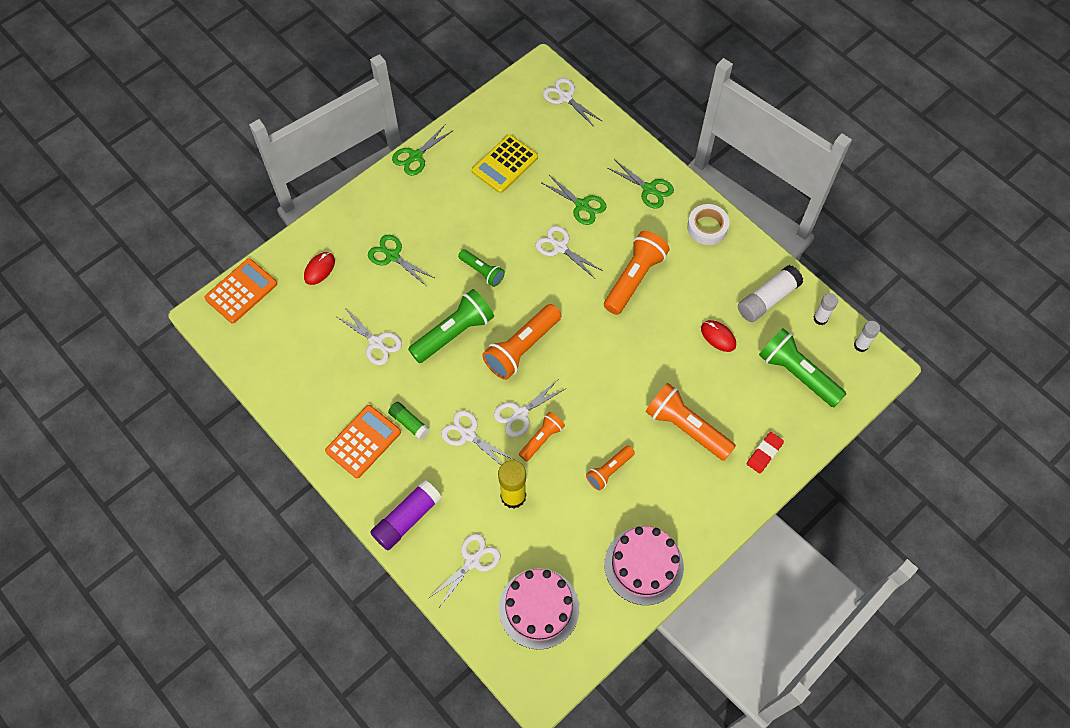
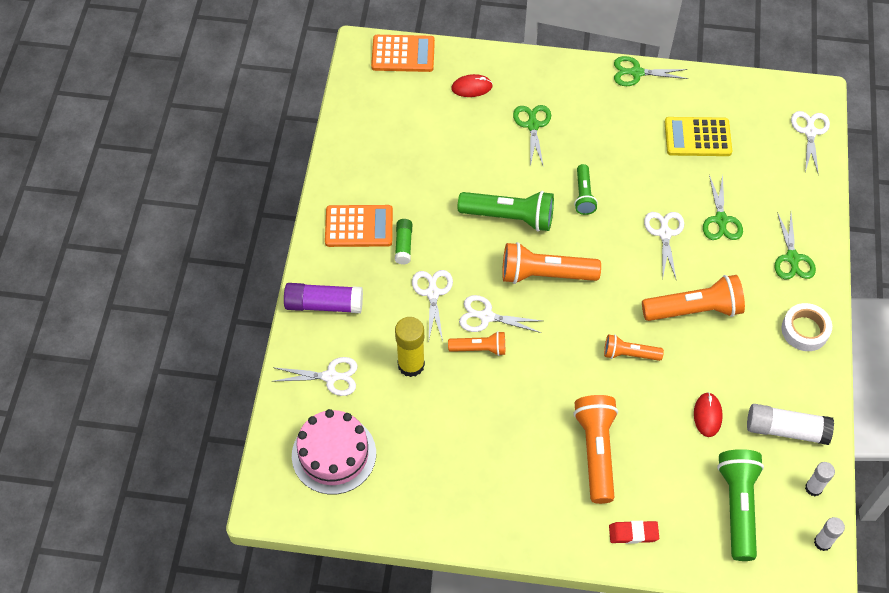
camera: 50 degrees right, 5 degrees down
white scissors [337,308,402,365] -> none
orange flashlight [586,445,635,491] -> orange flashlight moved to [604,334,664,361]
pink cake [604,526,684,605] -> none

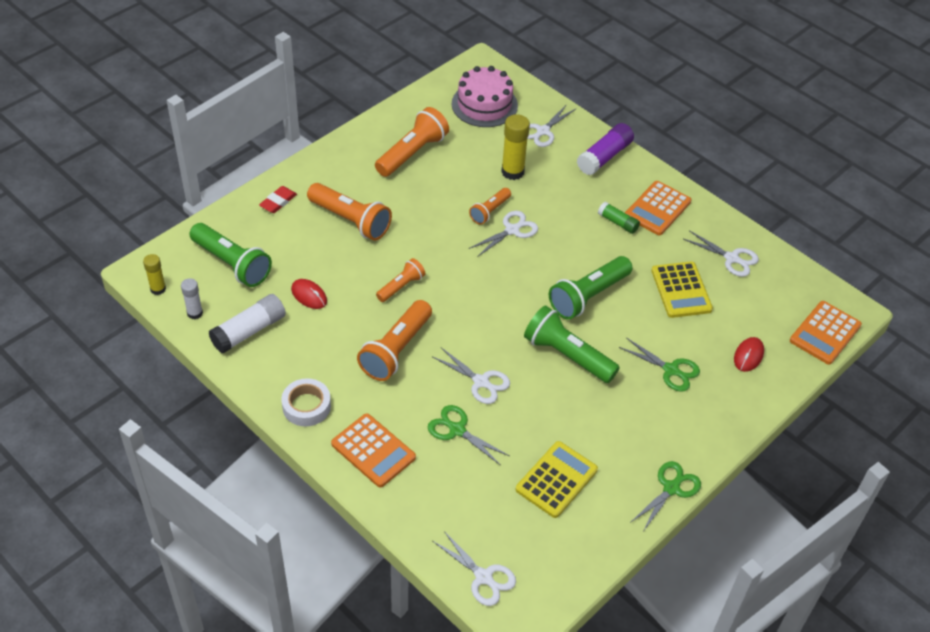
camera: 125 degrees right, 10 degrees down
white scissors [412,270,453,341] -> white scissors moved to [683,230,759,277]
orange flashlight [502,242,601,284] -> orange flashlight moved to [375,107,449,177]
green flashlight [574,164,598,215] -> green flashlight [524,306,620,383], size x1.74
green scissors [775,212,816,279] -> orange calculator [331,413,416,488]
white glue stick [814,517,845,551] -> yellow glue stick [143,254,166,295]
none -> yellow calculator [651,261,713,318]

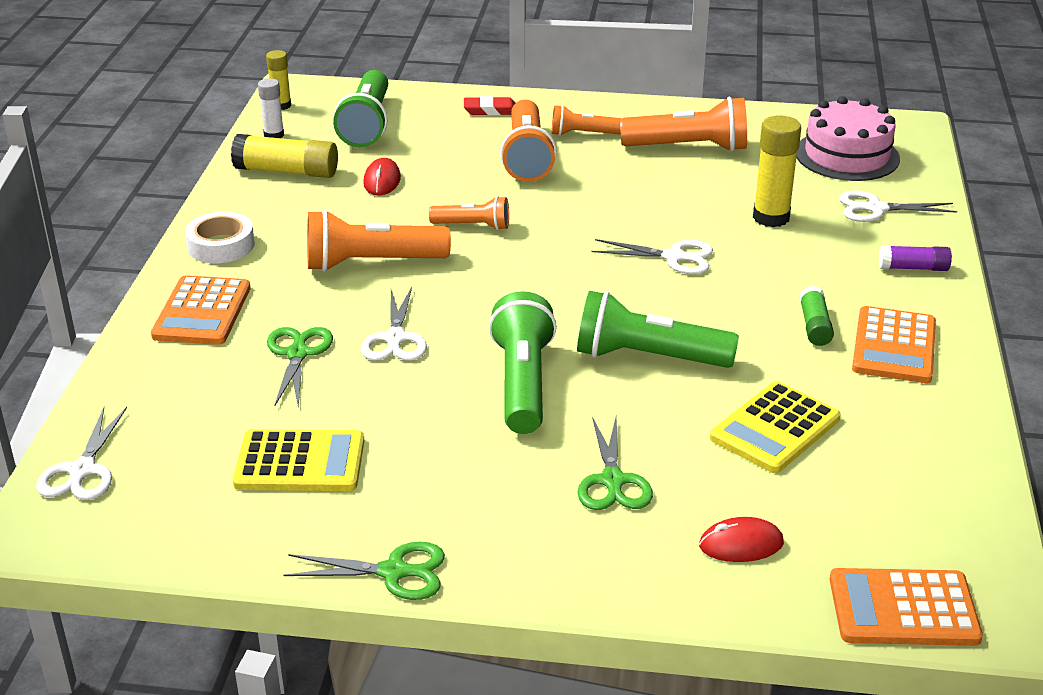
camera: 55 degrees right, 15 degrees down
white glue stick [209,294,286,353] -> yellow glue stick [231,134,338,178]
orange flashlight [469,188,511,224] -> orange flashlight moved to [551,105,622,136]
purple glue stick [577,123,634,175] -> purple glue stick [879,245,952,271], size x0.61
orange calculator [625,181,691,235] -> orange calculator turned 75 degrees counterclockwise [852,306,936,383]
white scissors [683,230,759,277] -> none

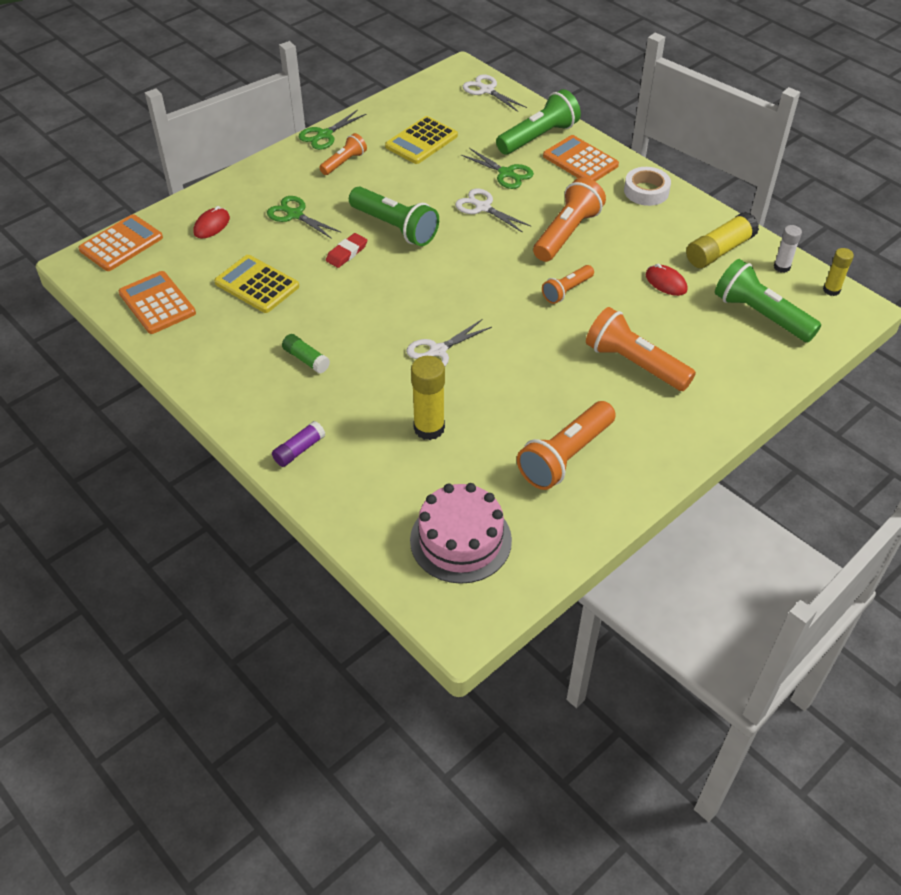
camera: 130 degrees right, 15 degrees up
red eraser [464,96,515,116] -> red eraser moved to [326,233,367,268]
orange flashlight [551,105,622,136] -> orange flashlight moved to [319,133,367,175]
green flashlight [577,291,739,368] -> green flashlight moved to [496,89,581,155]
yellow calculator [710,381,841,473] -> yellow calculator turned 45 degrees counterclockwise [214,255,299,313]
white scissors [839,190,957,222] -> none
orange calculator [852,306,936,383] -> orange calculator moved to [119,271,196,334]

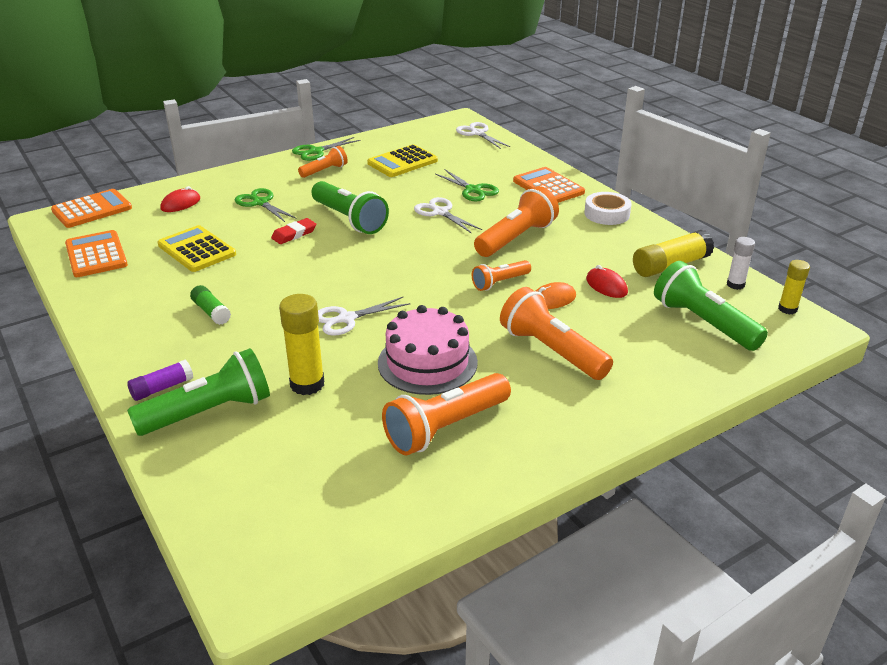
camera: 10 degrees right, 15 degrees down
pink cake [410,483,512,584] -> pink cake moved to [378,305,478,395]
green flashlight [496,89,581,155] -> green flashlight moved to [127,348,270,436]
none -> orange mouse [535,282,576,309]

